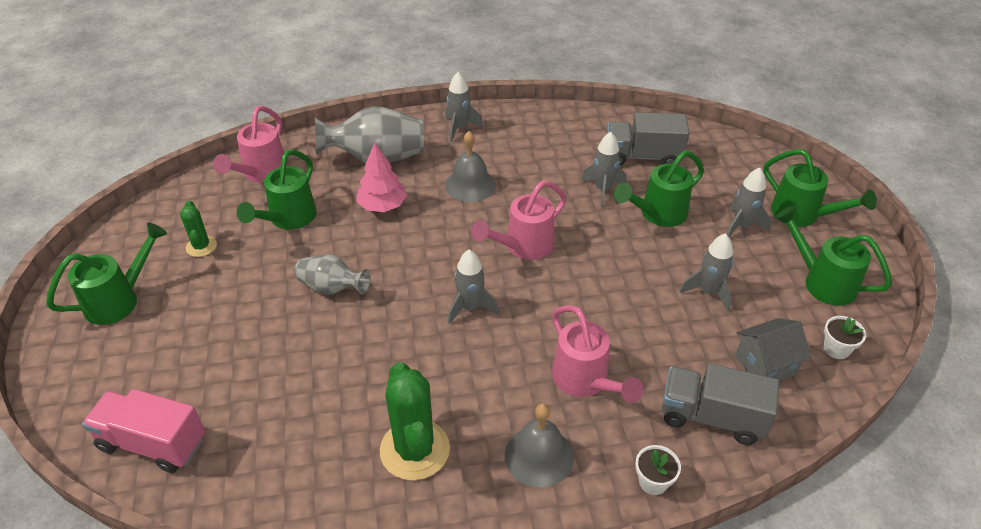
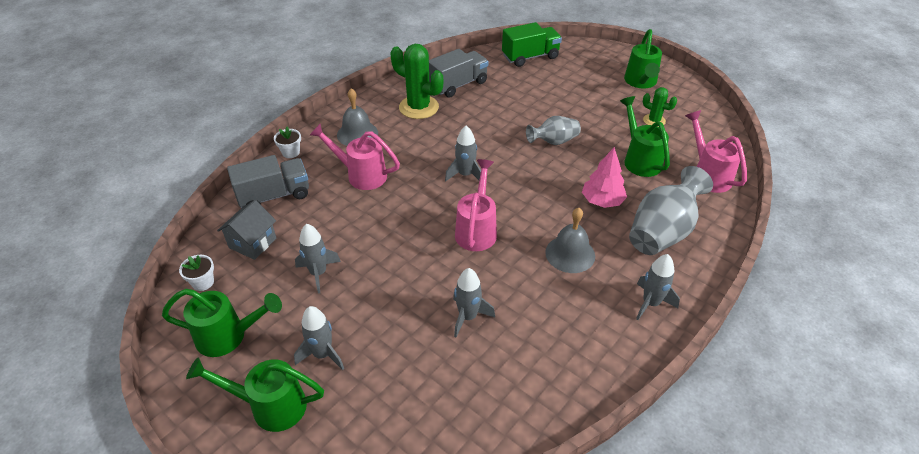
camera: 140 degrees right, 0 degrees up
pink truck [82,389,205,473] -> green truck [502,22,562,67]
grey truck [607,112,689,166] -> grey truck moved to [429,49,488,98]
green watering can [614,150,704,227] -> none

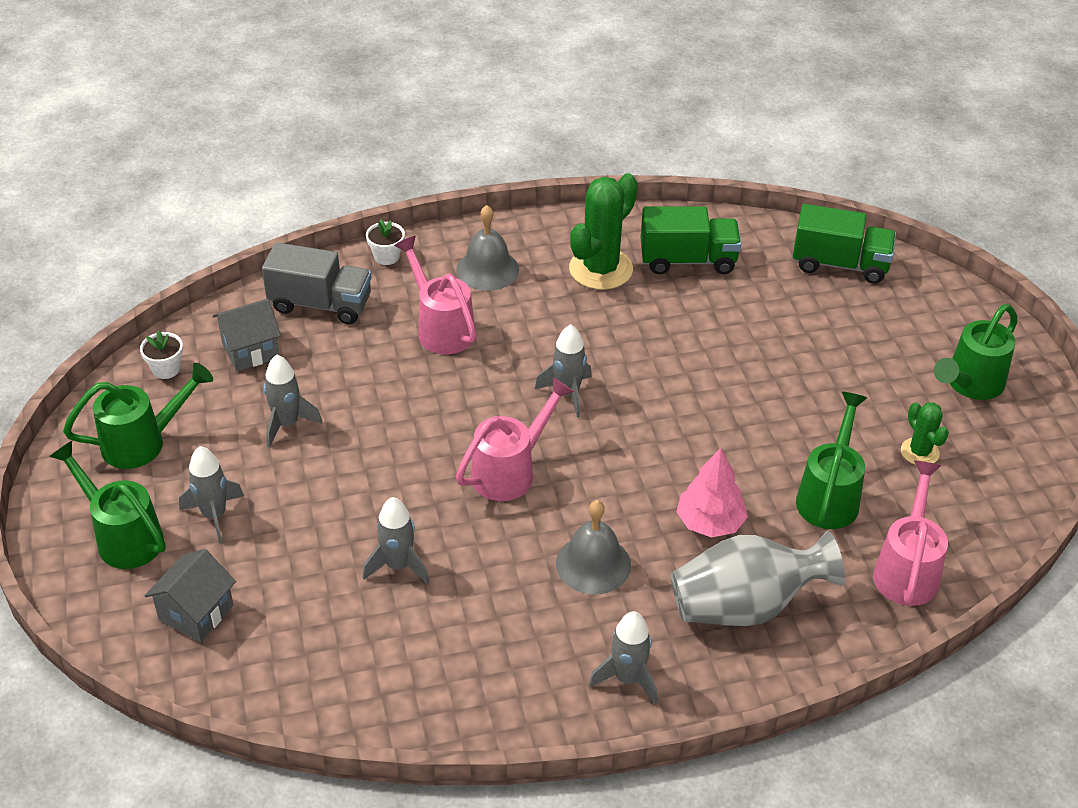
camera: 35 degrees right, 0 degrees up
green watering can [162,289,282,357] -> green watering can turned 60 degrees counterclockwise [63,363,213,469]
green cactus [390,44,443,119] -> green cactus turned 60 degrees clockwise [569,173,638,290]
grey truck [429,49,488,98] -> green truck [640,207,741,274]
grey vase [526,116,581,145] -> none
none -> grey house [145,549,236,642]

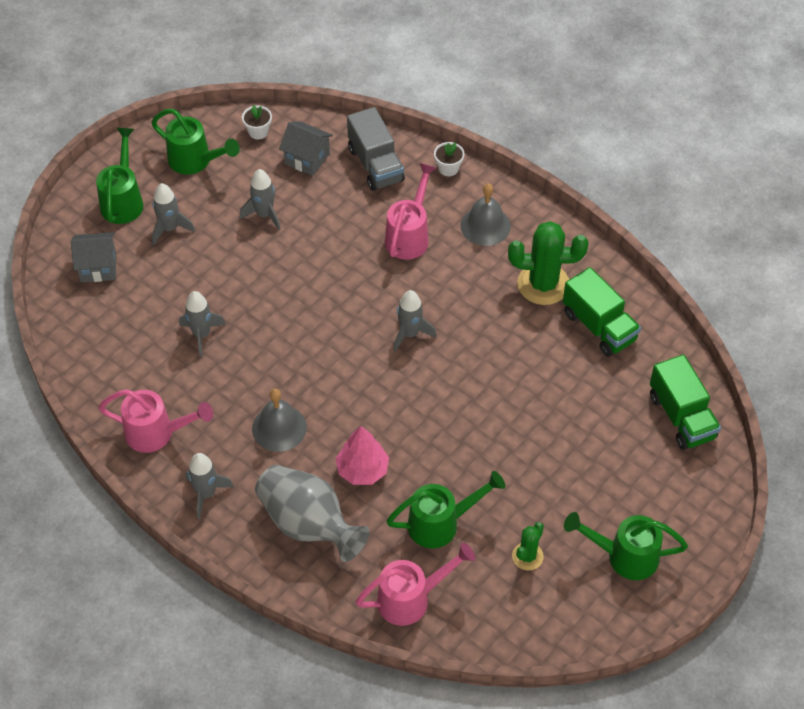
camera: 55 degrees right, 10 degrees up
pink watering can [456,377,574,501] -> pink watering can moved to [98,389,213,453]

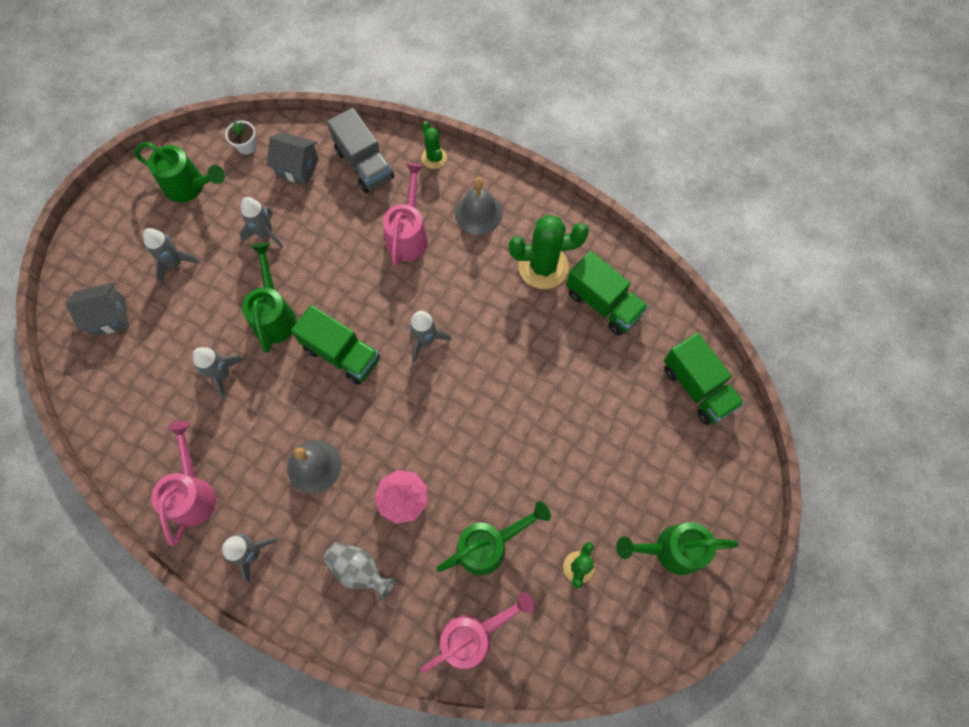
camera: 10 degrees left, 15 degrees up
green watering can [96,128,143,224] -> green watering can moved to [242,243,297,353]
pink watering can [98,389,213,453] -> pink watering can turned 90 degrees counterclockwise [151,421,216,546]
grey vase [255,465,370,562] -> grey vase [323,542,396,601], size x0.59
white flower pot [434,142,464,176] -> green cactus [421,121,447,169]
none -> green truck [291,305,380,385]

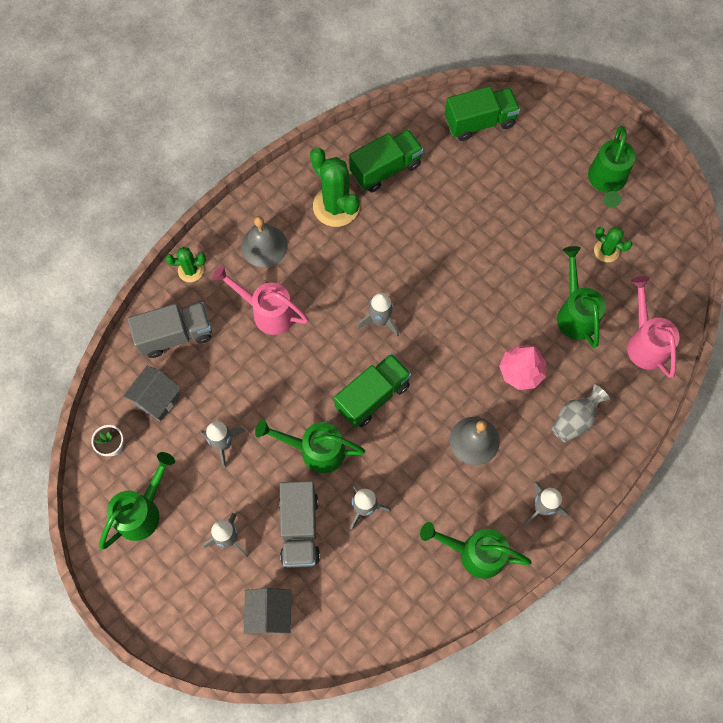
camera: 75 degrees left, 0 degrees up
pink watering can [151,421,216,546] -> green watering can [420,522,532,579]
green cactus [509,215,589,289] -> green cactus turned 45 degrees counterclockwise [310,148,360,227]
none -> grey truck [279,481,320,568]

